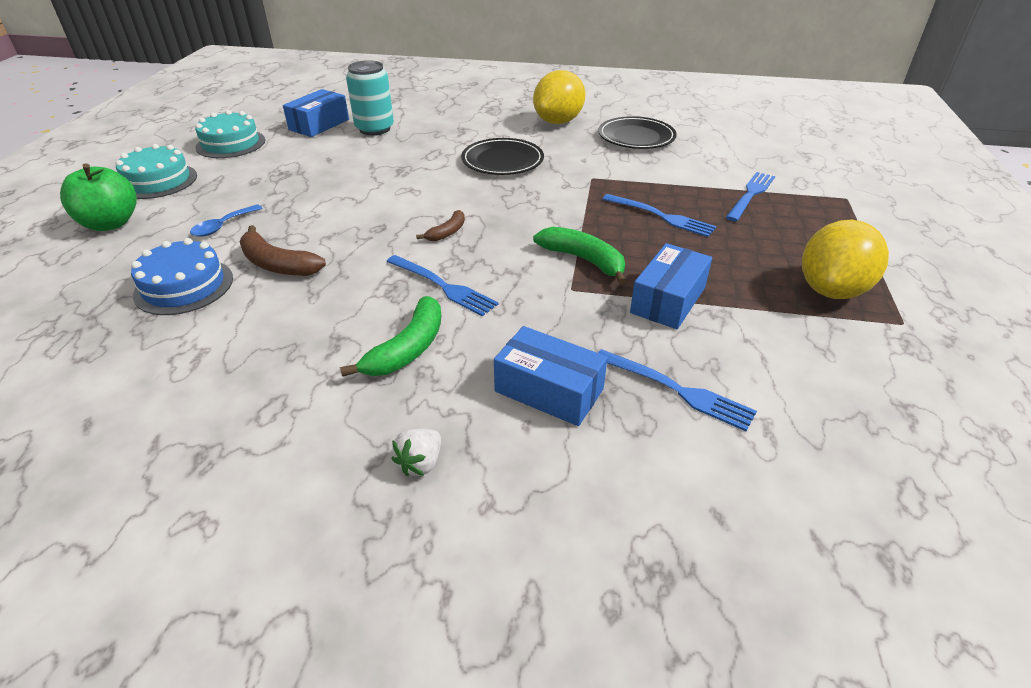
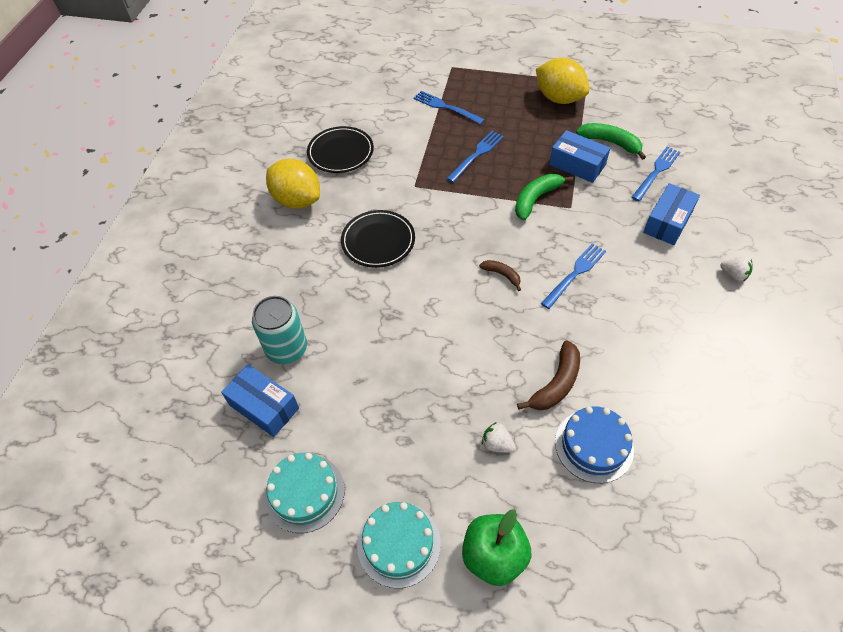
camera: 85 degrees left, 15 degrees up
blue spoon [190,204,262,237] -> white strawberry [482,422,515,453]
green banana [340,296,441,377] -> green banana moved to [576,123,646,160]

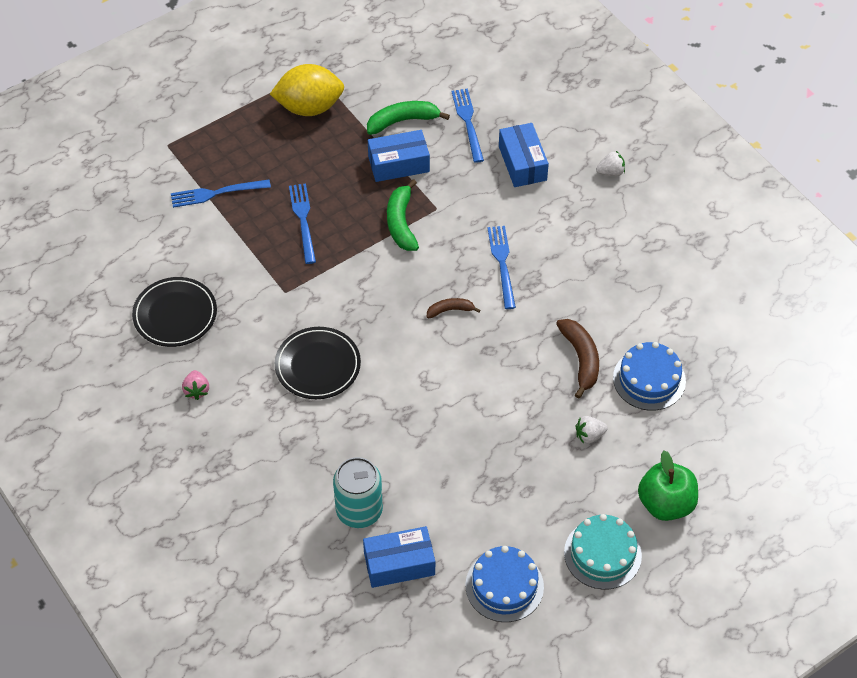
camera: 50 degrees left, 0 degrees up
turquoise cake [265,453,345,533] -> blue cake [465,546,544,622]
yellow lemon [266,159,320,209] -> pink strawberry [182,370,209,400]

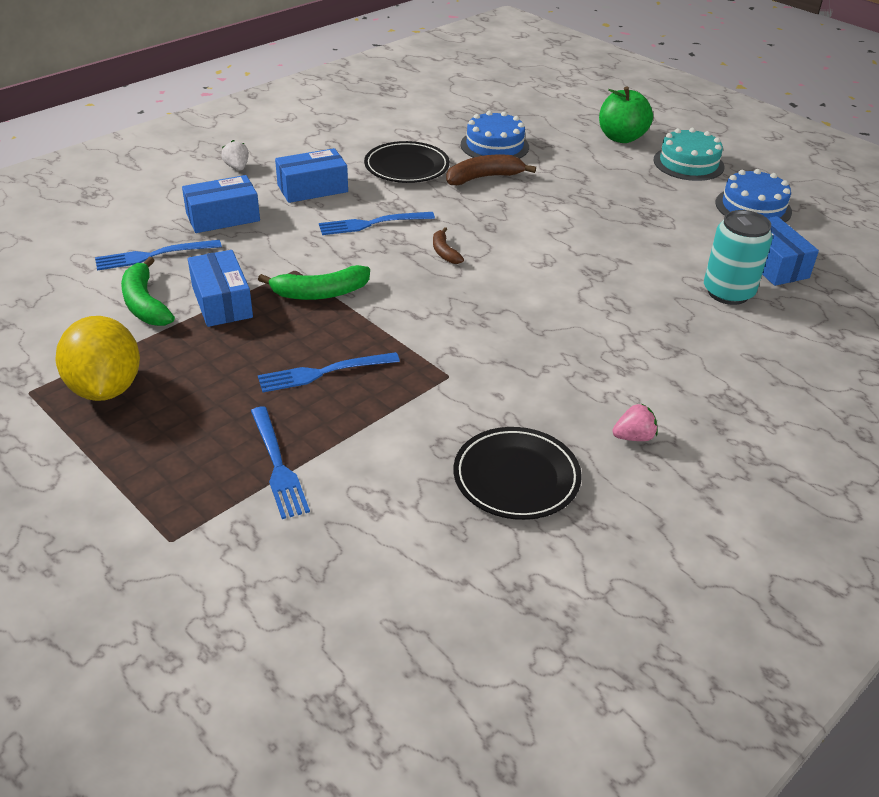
camera: 100 degrees left, 15 degrees down
black plate [275,327,361,399] -> black plate moved to [364,141,450,183]
white strawberry [575,416,608,444] -> none
none -> blue box [275,148,348,203]

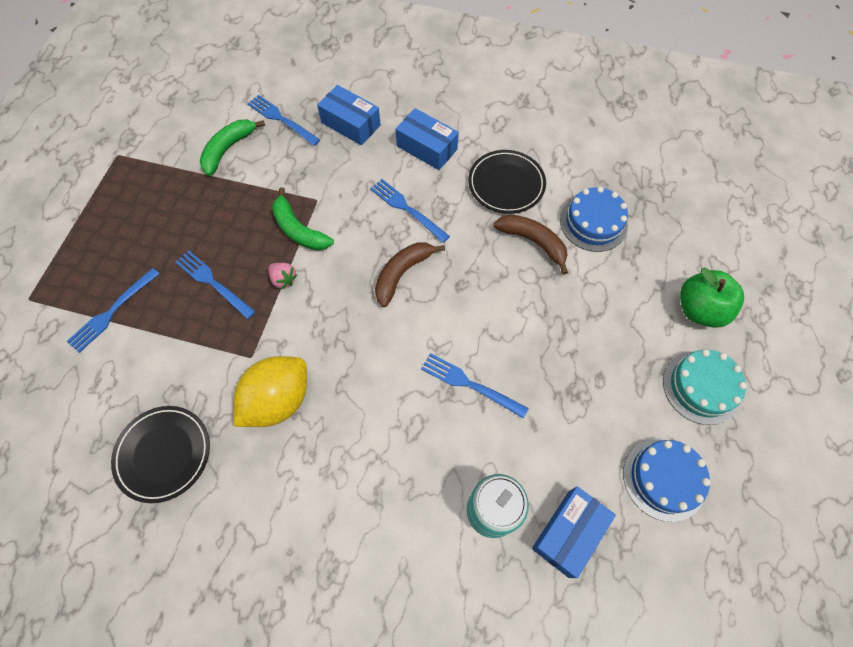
camera: 60 degrees right, 25 degrees up
yellow lemon [55,316,140,401] -> yellow lemon moved to [234,356,307,427]
blue box [188,250,253,327] -> none
white strawberry [221,140,249,170] -> none
brown banana [433,227,464,264] -> brown banana [375,242,445,307], size x1.69
pink strawberry [612,403,658,441] -> pink strawberry moved to [269,263,297,289]
none -> blue fork [421,353,529,419]

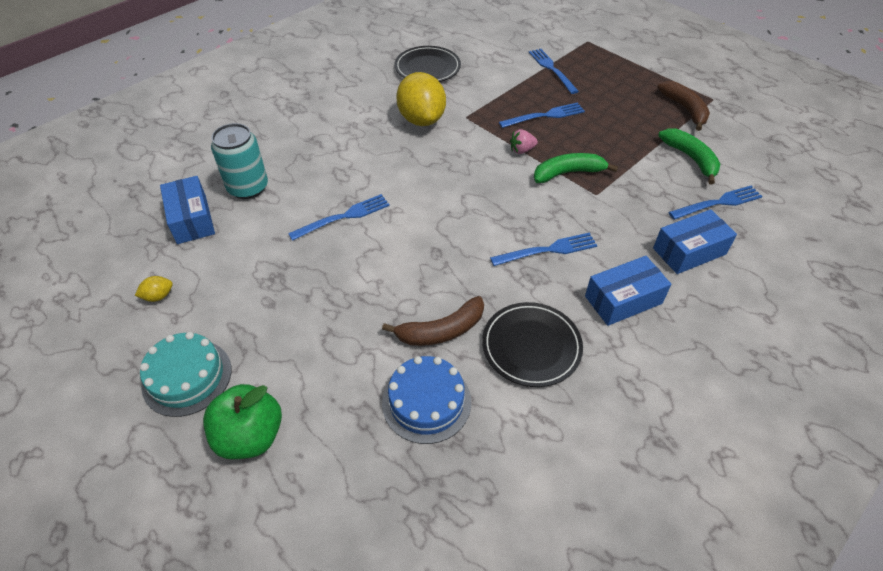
camera: 120 degrees right, 15 degrees down
brown banana [375,242,445,307] -> brown banana moved to [657,81,710,131]
blue cake [623,438,711,522] -> yellow lemon [135,276,173,302]

